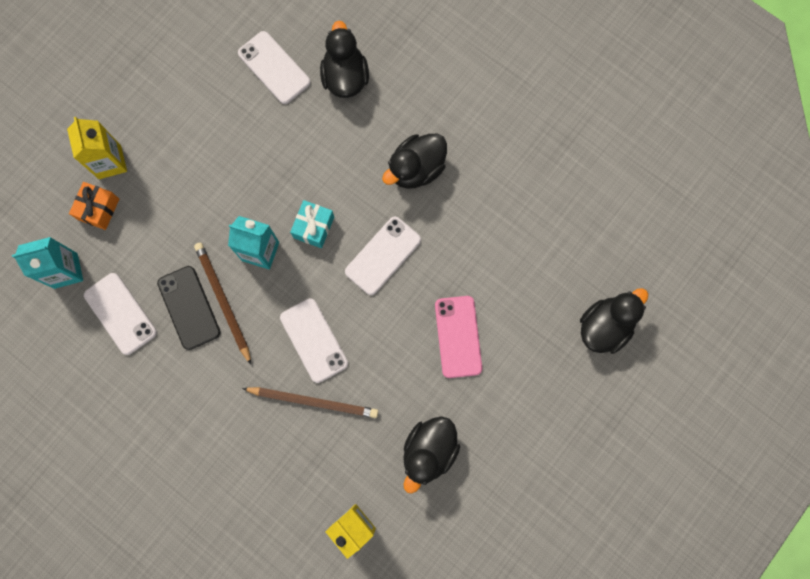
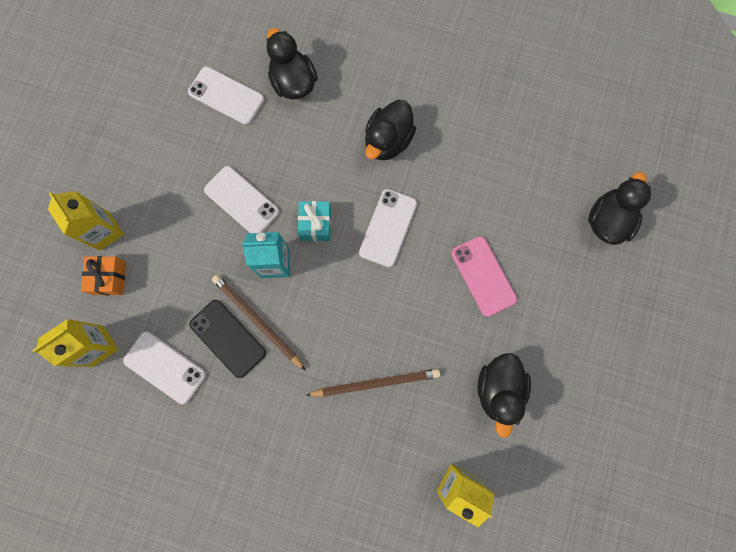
camera: 20 degrees left, 0 degrees up
turquoise carton [12,237,83,289] -> yellow carton [32,319,118,367]
white phone [280,298,348,383] -> white phone moved to [204,166,279,233]

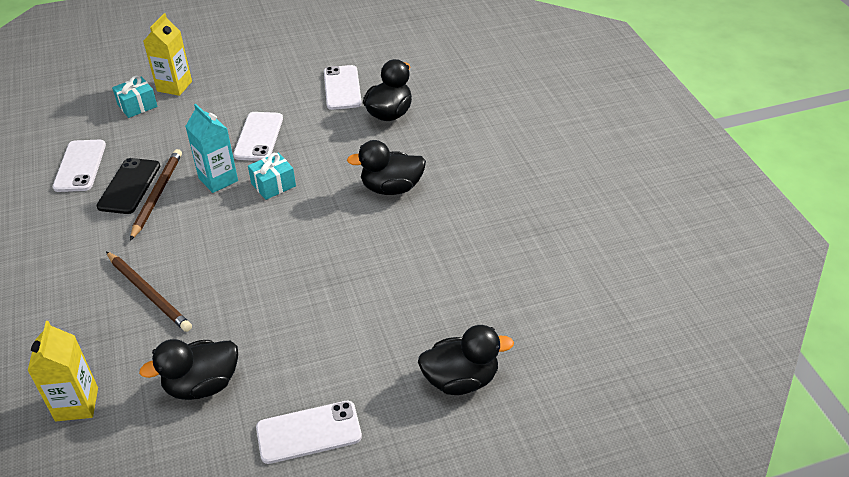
camera: 55 degrees right, 35 degrees down
yellow carton [32,319,118,367] -> none
orange gift [81,256,126,295] -> turquoise gift [112,76,158,118]
white phone [359,189,417,267] -> white phone moved to [256,401,362,464]
pink phone [451,236,517,317] -> none

